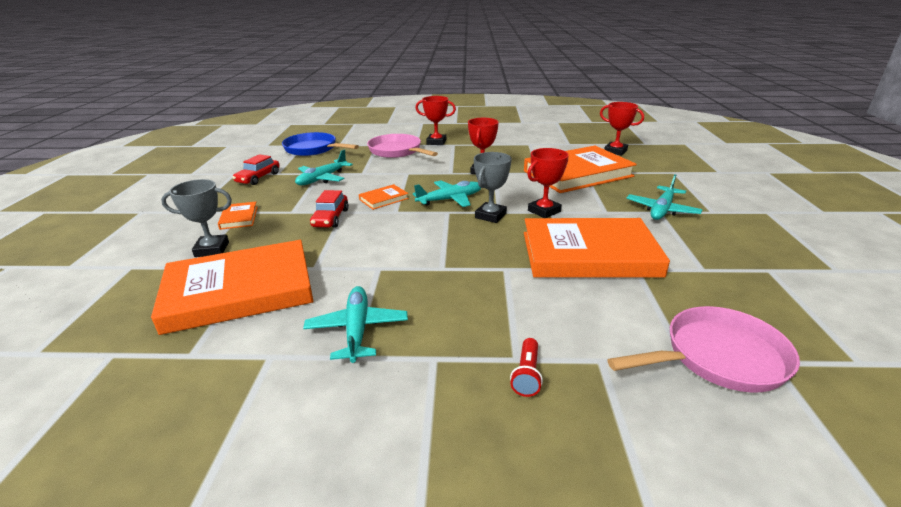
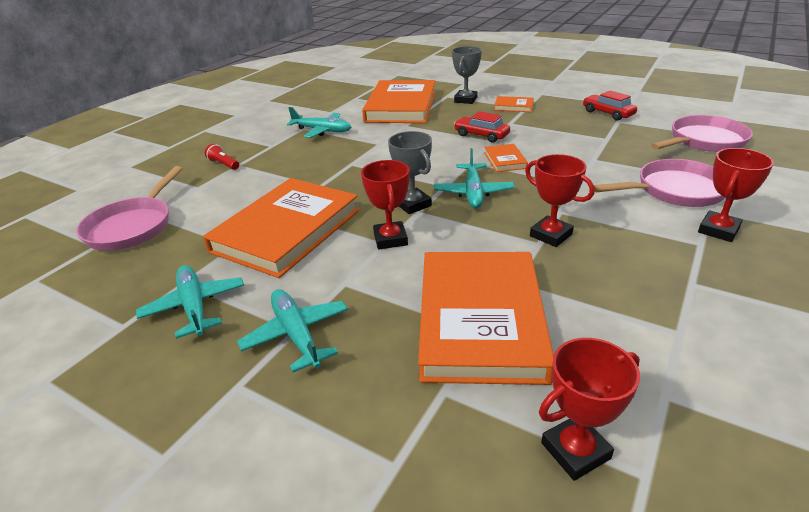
camera: 120 degrees right, 5 degrees up
blue pan [282,132,359,156] -> pink pan [651,115,753,152]
turquoise plane [295,150,353,185] -> turquoise plane moved to [136,265,244,339]

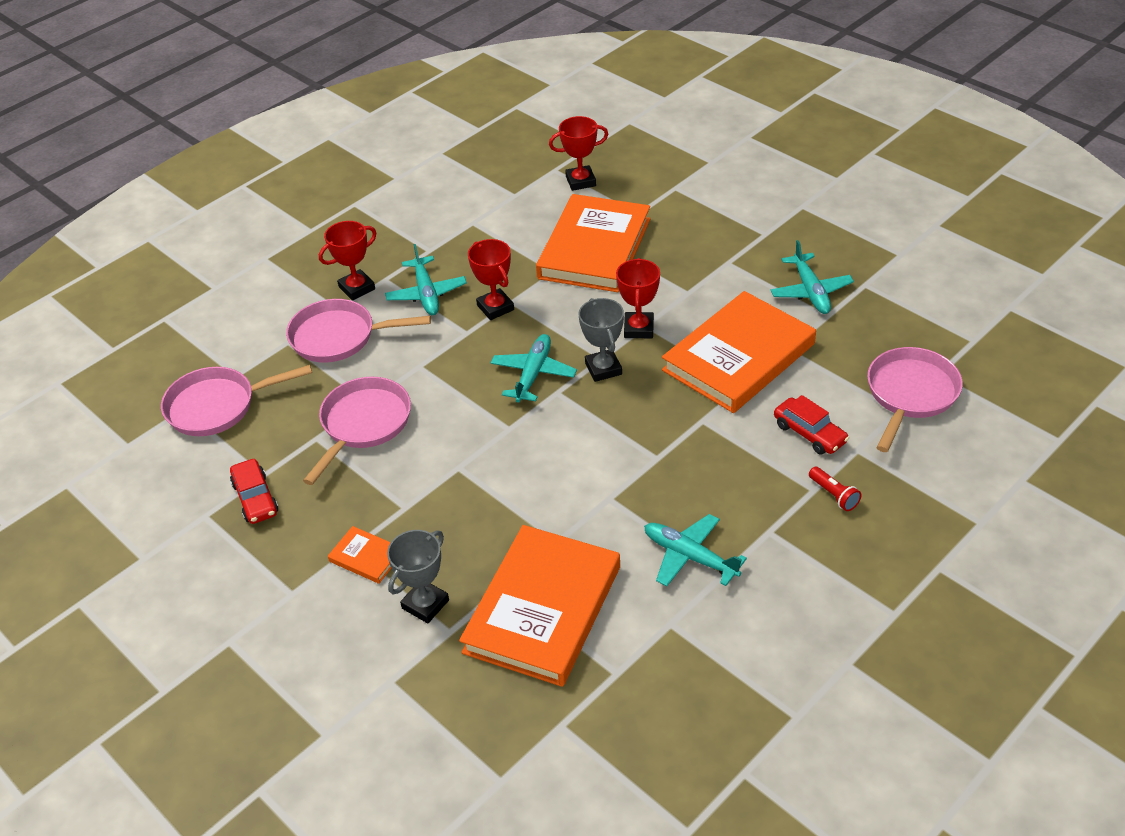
camera: 165 degrees left, 10 degrees up
turquoise plane [237,289,348,372] -> turquoise plane moved to [385,244,467,315]
red car [454,111,510,142] -> red car moved to [774,395,849,455]
orange book [484,144,528,172] -> none
none -> pink pan [303,377,411,485]

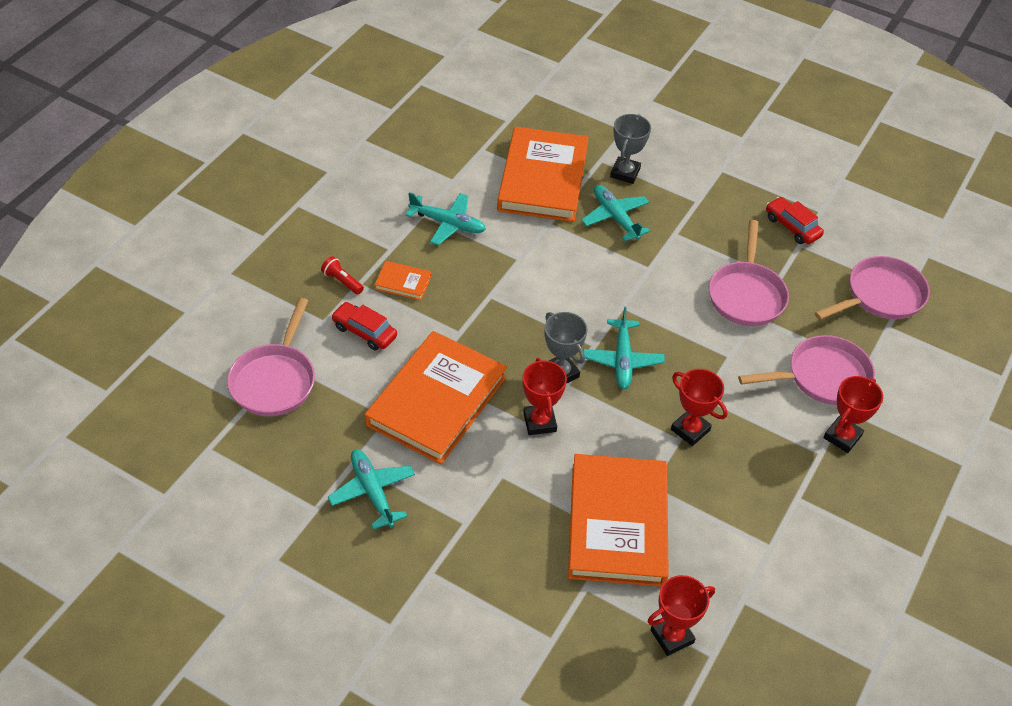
camera: 160 degrees right, 5 degrees up
orange book [328,526,391,584] -> orange book moved to [375,261,432,300]
turquoise plane [385,244,467,315] -> turquoise plane moved to [582,185,650,241]

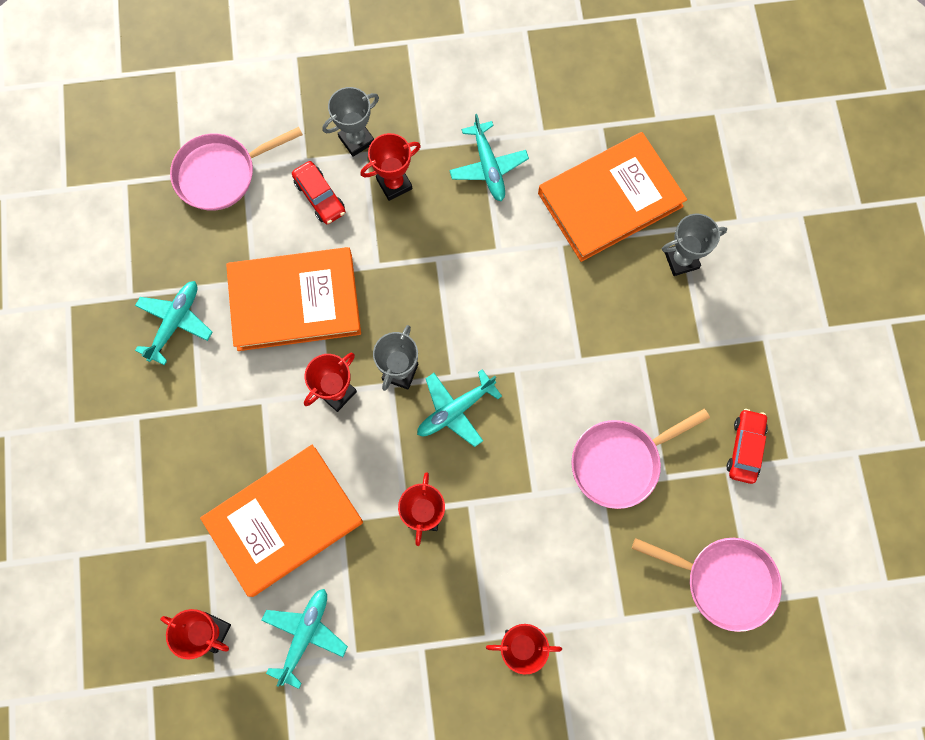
camera: 55 degrees right, 25 degrees up
red flashlight [321,256,364,295] -> grey trophy [322,87,379,157]
red car [331,302,397,350] -> red car turned 150 degrees clockwise [292,161,346,224]
orange book [375,261,432,300] -> red trophy [360,133,421,201]
turquoise plane [582,185,650,241] -> turquoise plane moved to [261,589,348,689]
pink pan [738,335,875,405] -> none

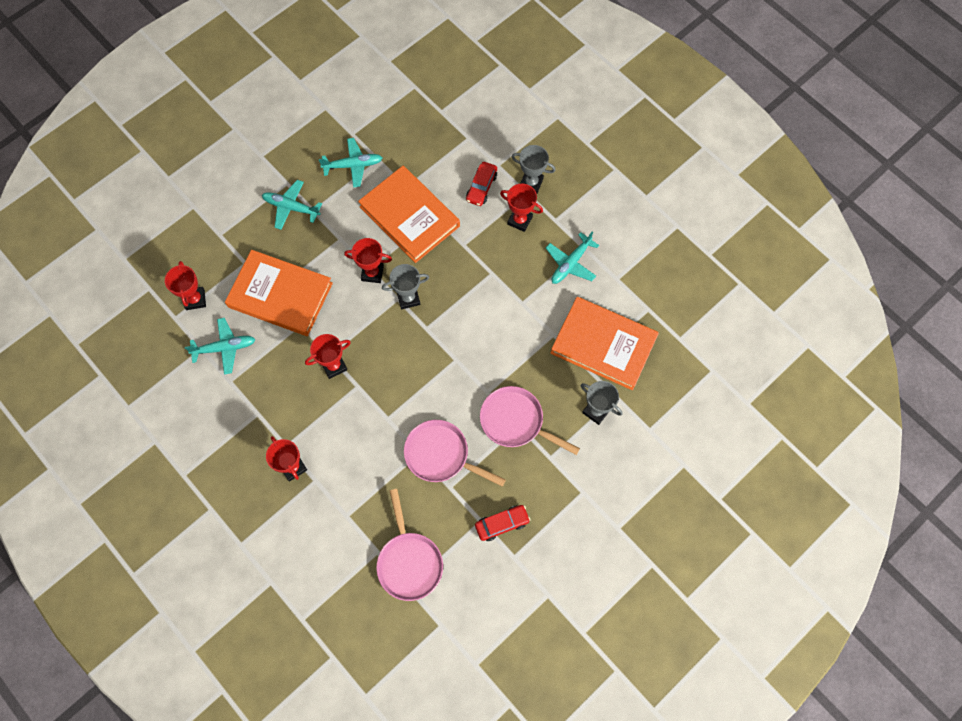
camera: 55 degrees right, 5 degrees down
pink pan [170,127,303,211] -> pink pan moved to [480,386,580,455]
turquoise plane [417,369,502,447] -> turquoise plane moved to [262,180,322,230]

